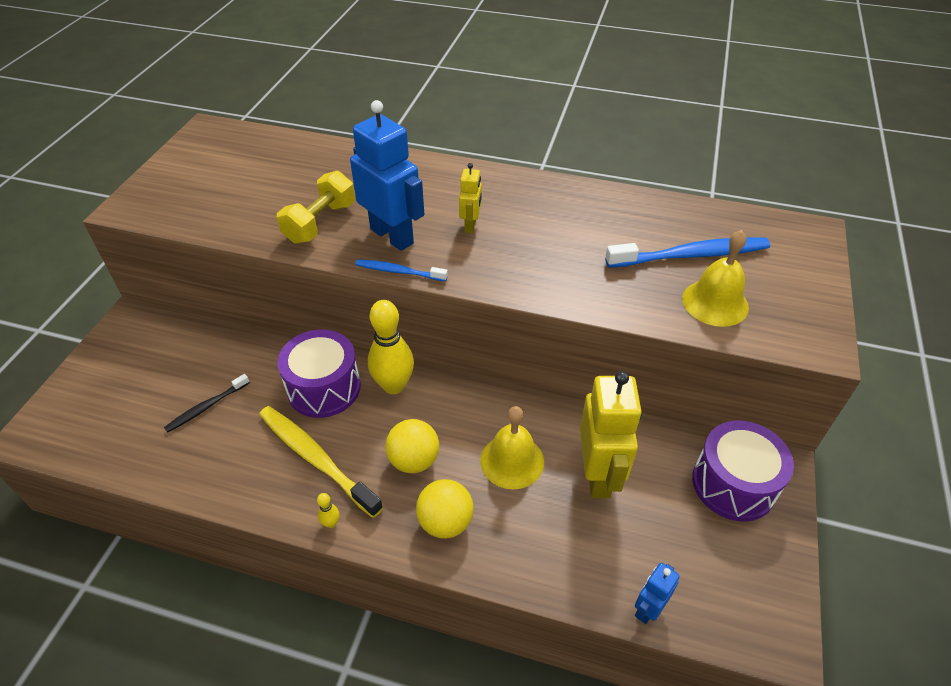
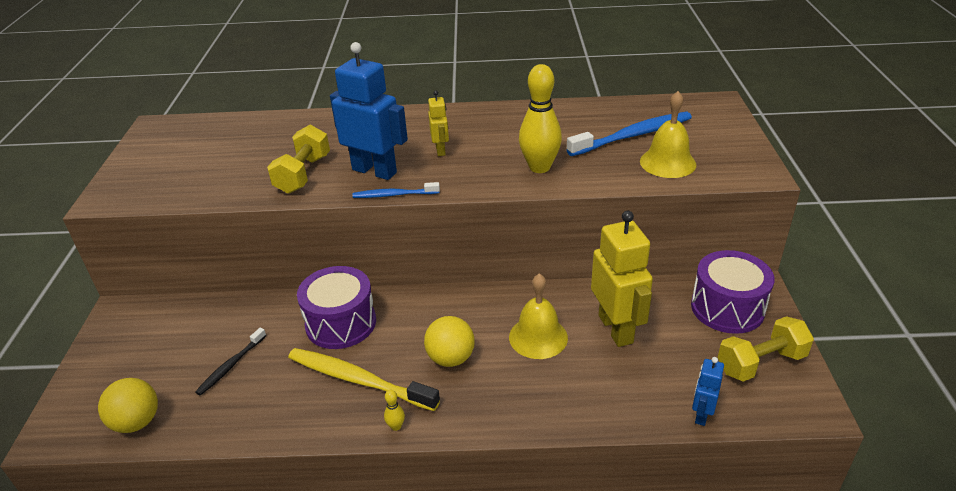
camera: 15 degrees left, 10 degrees down
yellow bowling pin [368,300,414,394] -> yellow bowling pin moved to [519,64,562,173]
yellow ball [416,479,474,539] -> yellow ball moved to [98,378,158,433]
none -> yellow dumbbell [718,316,814,382]

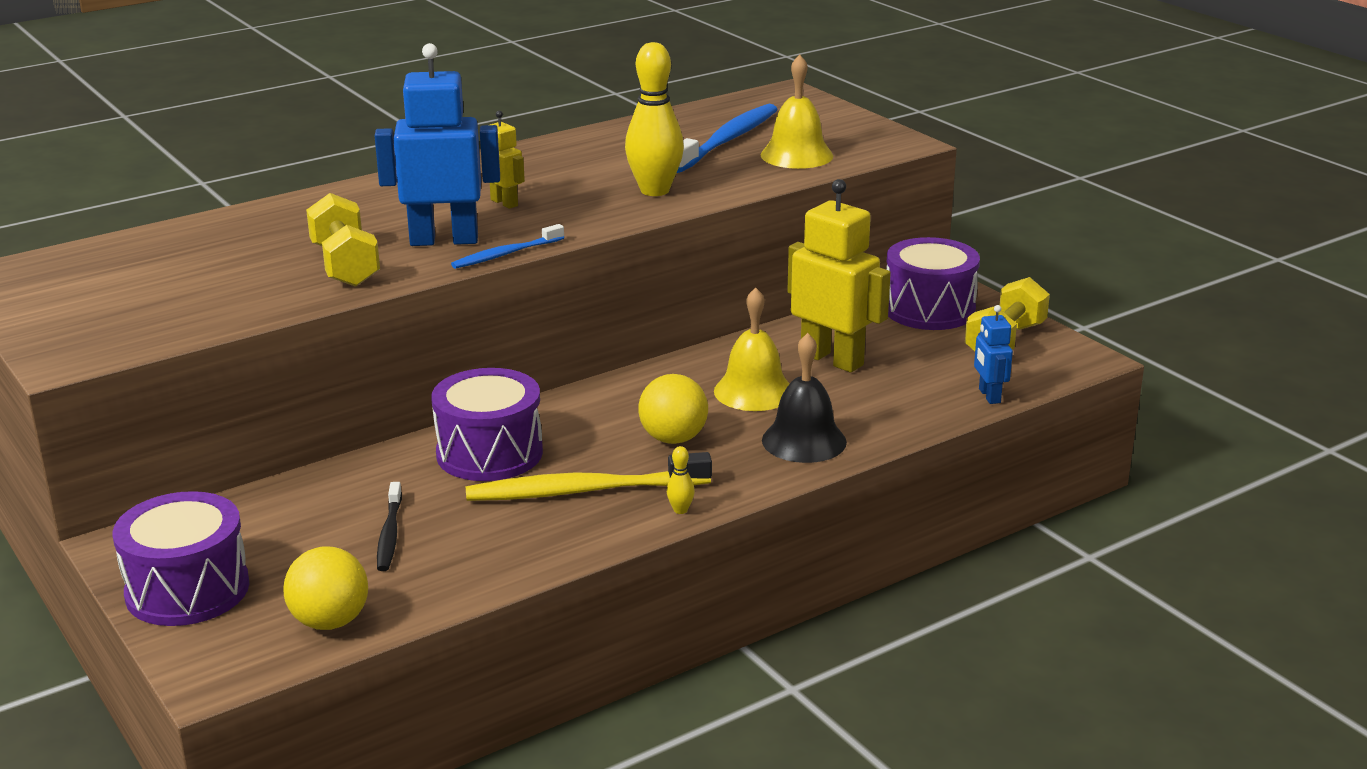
camera: 35 degrees left, 10 degrees down
none -> purple drum [113,491,249,626]
none -> black bell [762,333,847,463]

